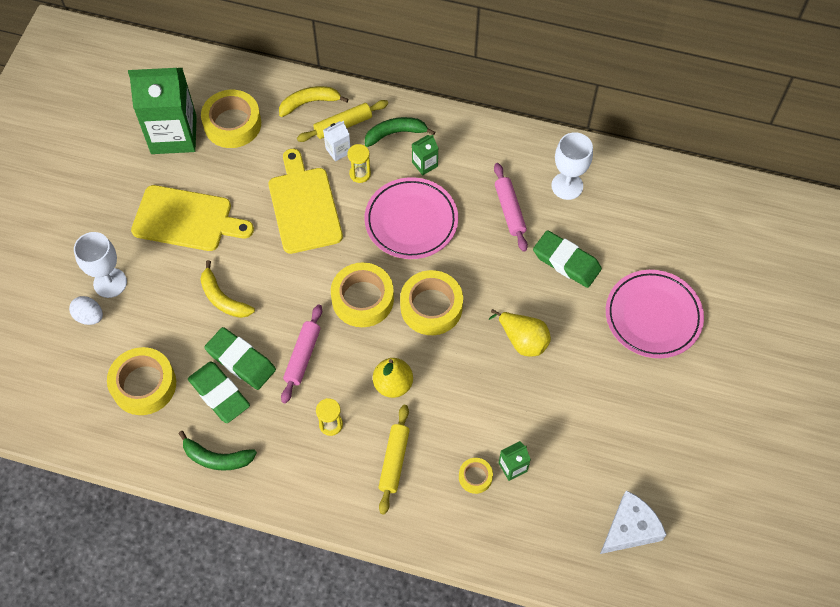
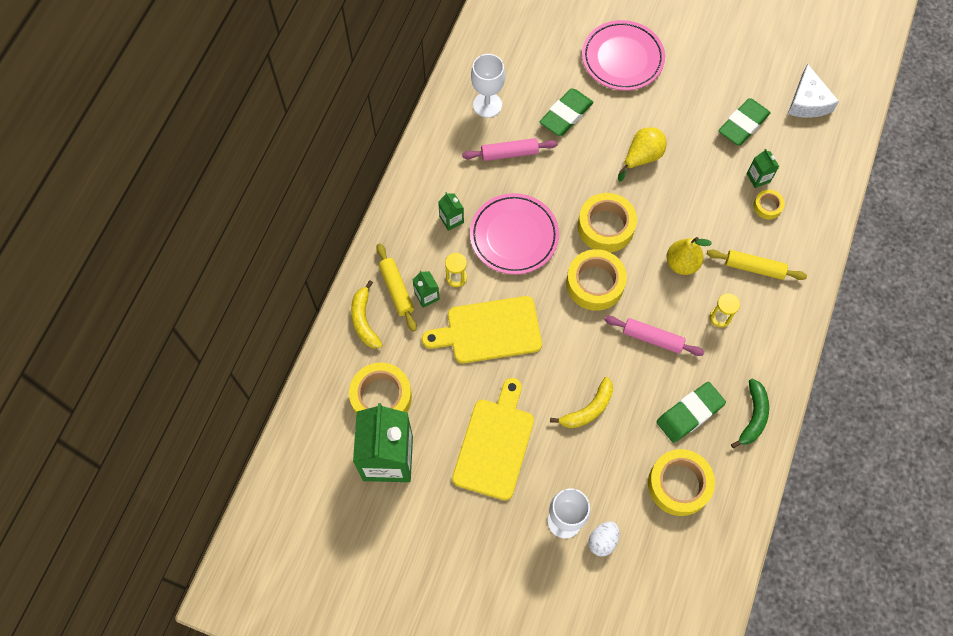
camera: 85 degrees left, 5 degrees up
green eraser [204,327,276,390] -> green eraser moved to [719,98,771,145]
white carton [323,121,350,162] -> green carton [413,271,440,308]
green banana [365,117,435,147] -> none
white cheese [600,490,667,554] -> white cheese turned 150 degrees counterclockwise [788,64,839,118]

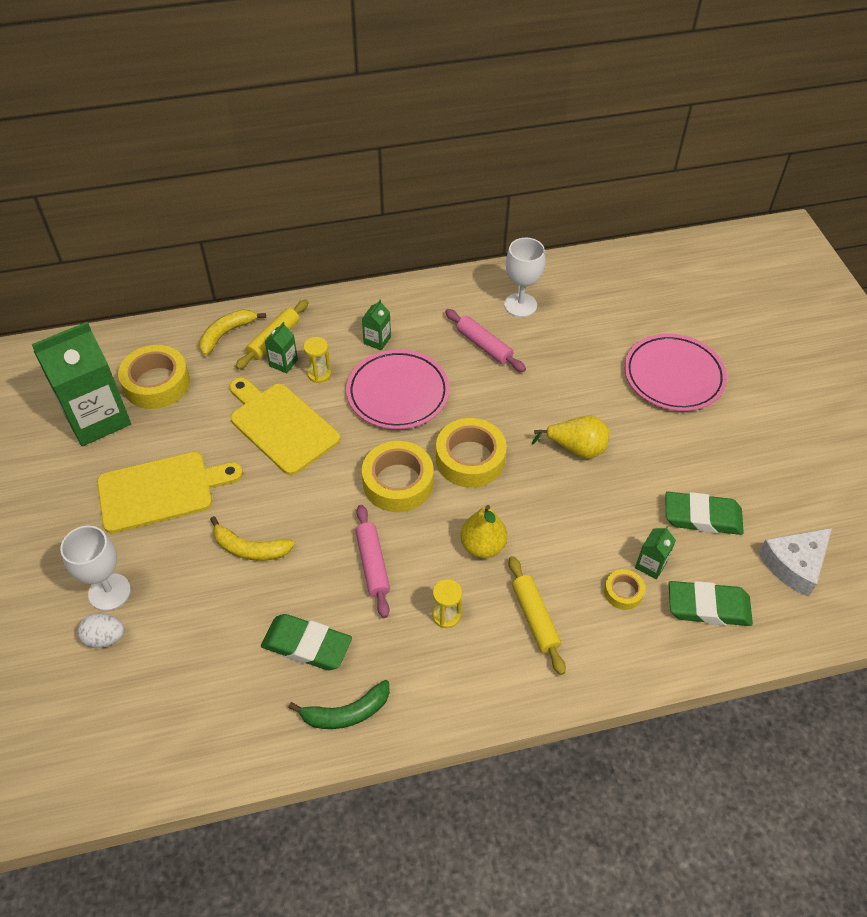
camera: 55 degrees right, 15 degrees down
green eraser [540,89,593,136] -> green eraser moved to [669,581,753,626]
yellow tape [648,449,715,516] -> none

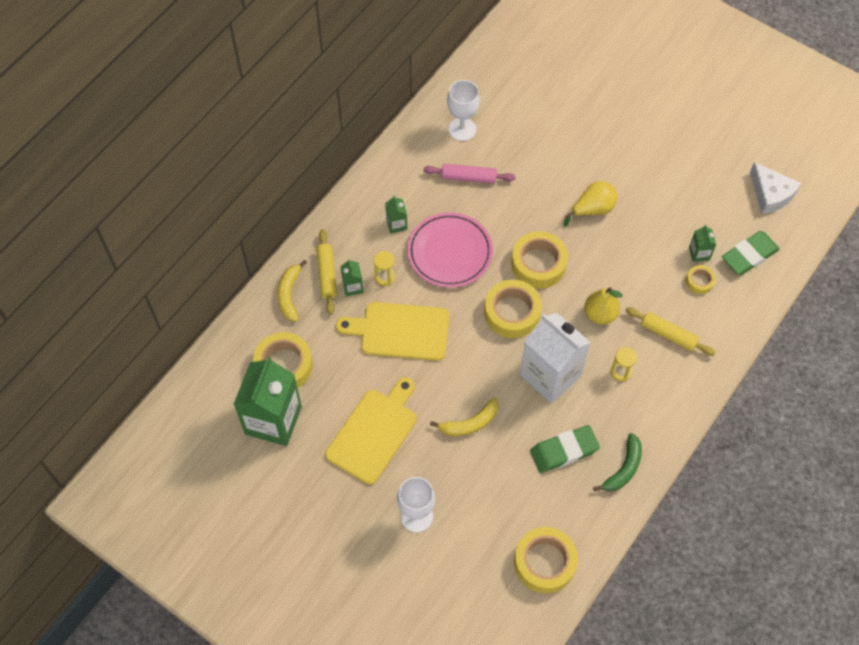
camera: 40 degrees left, 10 degrees up
white egg [78,613,124,648] -> none
pink rolling pin [355,505,390,618] -> white carton [520,313,591,403]
pink plate [624,334,727,411] -> none
green eraser [665,492,744,535] -> none
white cheese [758,528,832,597] -> white cheese turned 45 degrees counterclockwise [750,162,801,214]
none -> yellow tape [514,527,578,593]

